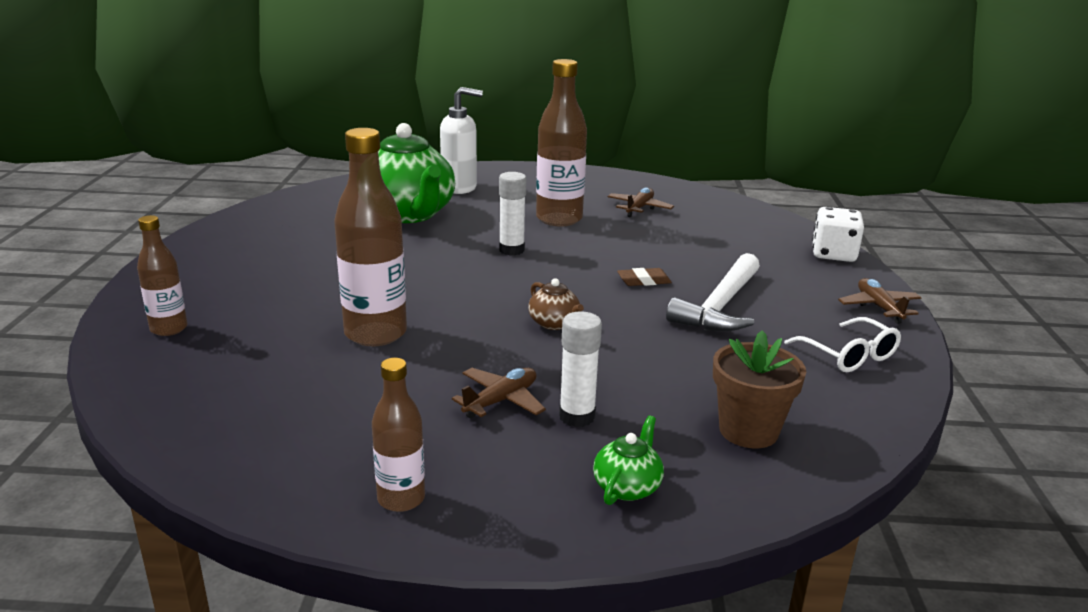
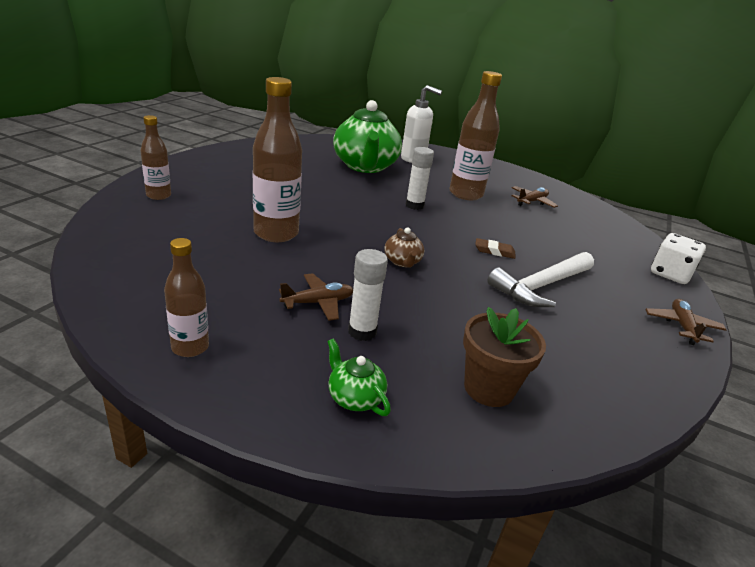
camera: 20 degrees right, 5 degrees up
green teapot [593,415,664,505] -> green teapot turned 90 degrees counterclockwise [327,338,391,416]
white glasses [784,317,901,372] -> none

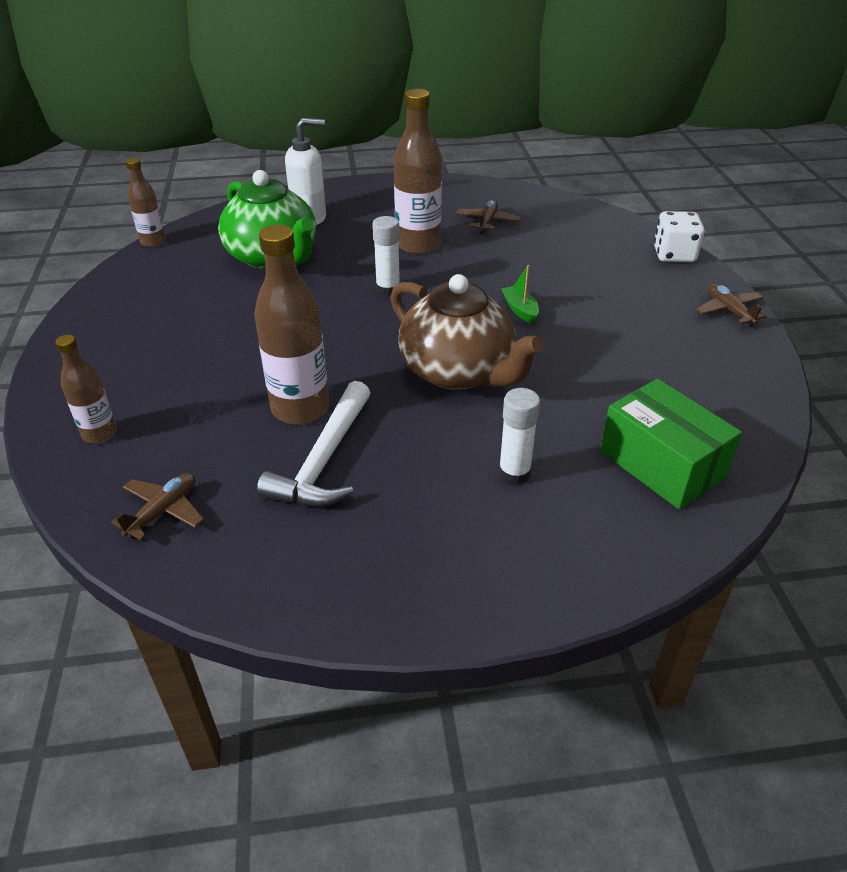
camera: 30 degrees left, 10 degrees up
brown bottle [164,238,209,357] -> brown bottle moved to [126,158,166,247]
brown plane [279,273,353,321] -> brown plane moved to [111,473,204,541]
green teapot [327,338,391,416] -> none
brown teapot [384,227,424,268] -> brown teapot [390,274,544,390], size x2.39
brown flower pot [463,307,546,407] -> green box [600,379,742,509]
brown eraser [475,238,515,259] -> green boat [502,265,539,323]
white hammer [487,252,594,307] -> white hammer moved to [257,381,370,507]

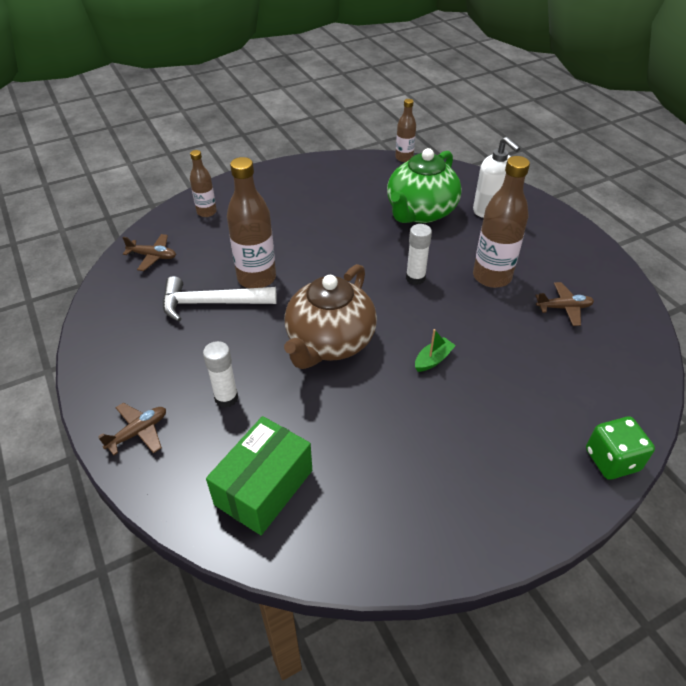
camera: 70 degrees right, 5 degrees up
white dice [654,211,704,262] -> green dice [586,417,655,480]
brown plane [696,284,767,327] -> brown plane moved to [98,403,166,455]

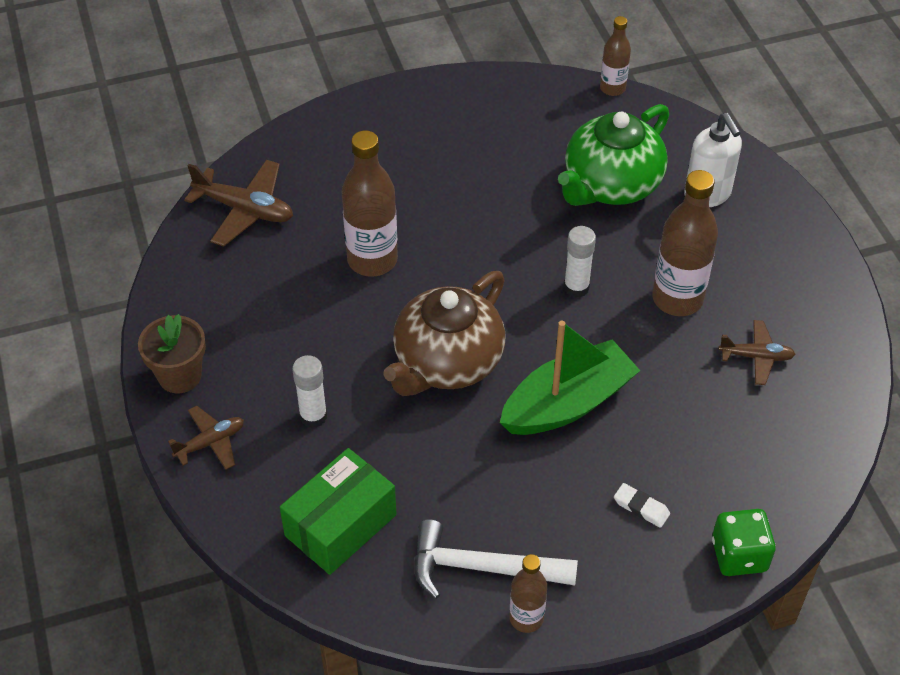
camera: 10 degrees right, 5 degrees up
brown plane [122,234,176,271] -> brown plane [184,160,293,247], size x1.62
white hammer [163,276,277,322] -> white hammer moved to [414,519,578,599]
brown bottle [190,150,217,217] -> brown bottle moved to [509,554,547,633]
green boat [415,329,456,372] -> green boat [500,321,640,435], size x2.42
none -> brown flower pot [138,314,206,393]
none -> white eraser [614,483,670,528]

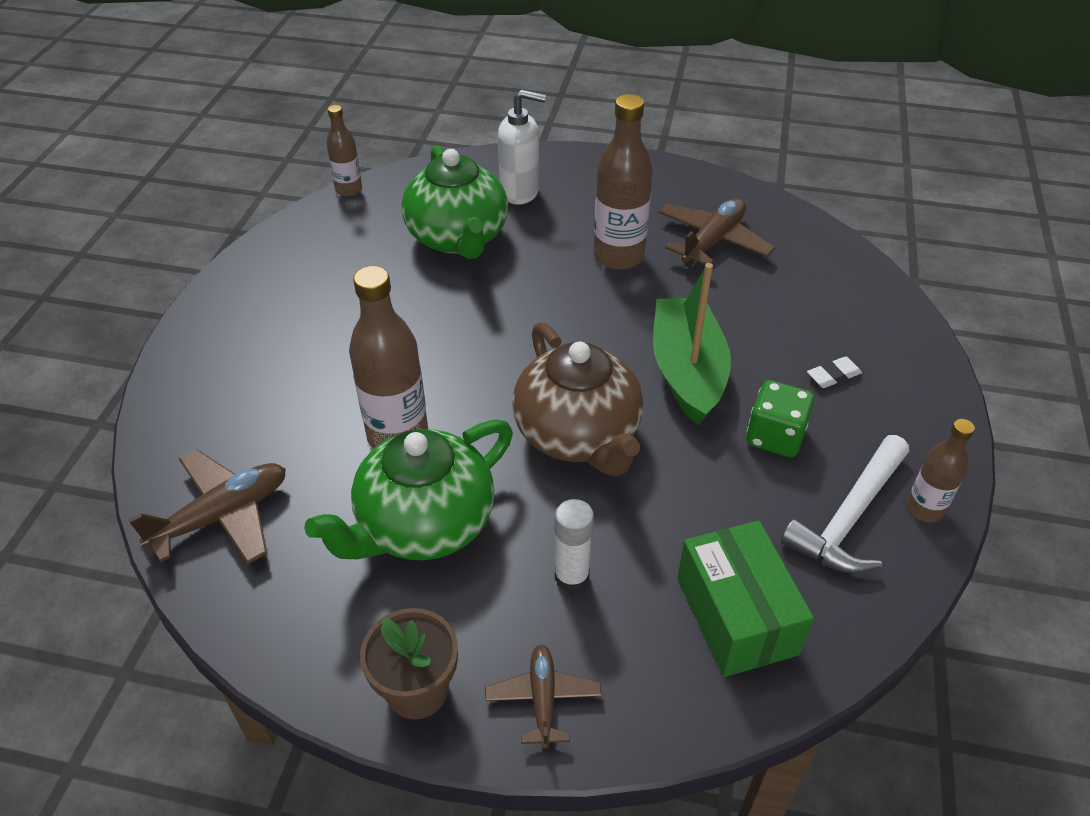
camera: 60 degrees left, 5 degrees down
white glue stick [564,226,596,298] -> none
green dice [712,509,776,576] -> green dice moved to [746,380,814,457]
brown plane [719,320,795,385] -> brown plane [659,198,775,268], size x1.62
none -> green teapot [304,420,513,560]

